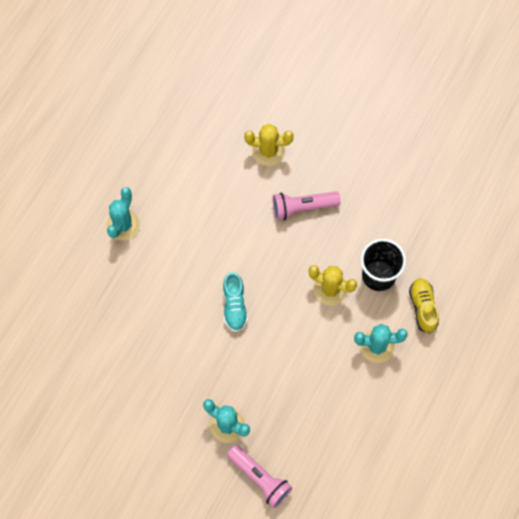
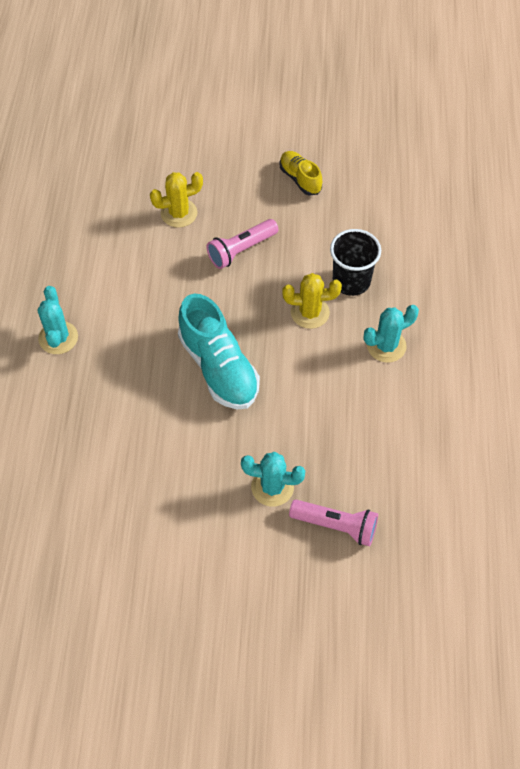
camera: 25 degrees left, 10 degrees down
turquoise shoe [223,272,248,332] -> turquoise shoe [178,294,260,409], size x1.81
yellow shoe [409,278,439,333] -> yellow shoe moved to [280,151,322,196]

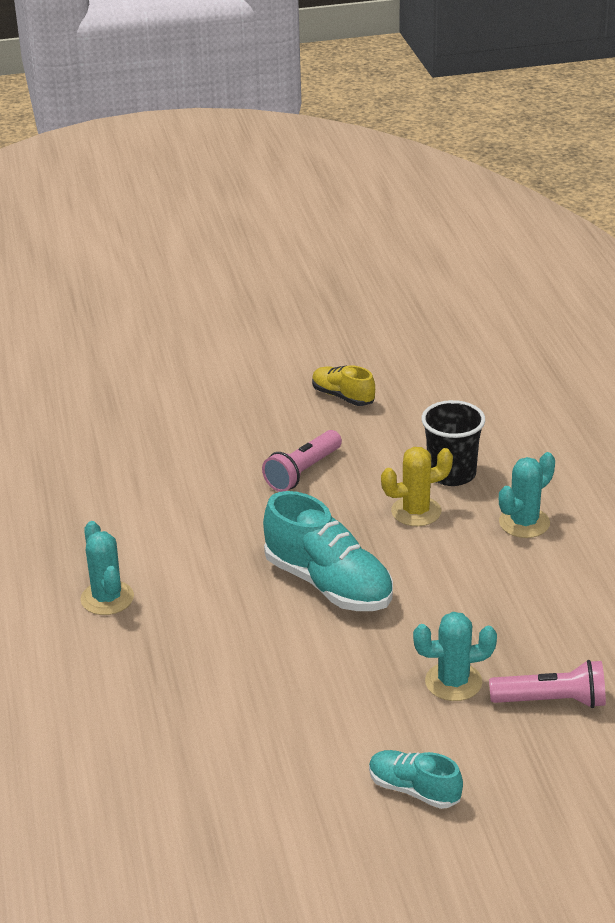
camera: 15 degrees left, 25 degrees down
yellow cactus [150,172,203,228] -> none
none -> turquoise shoe [369,750,463,809]

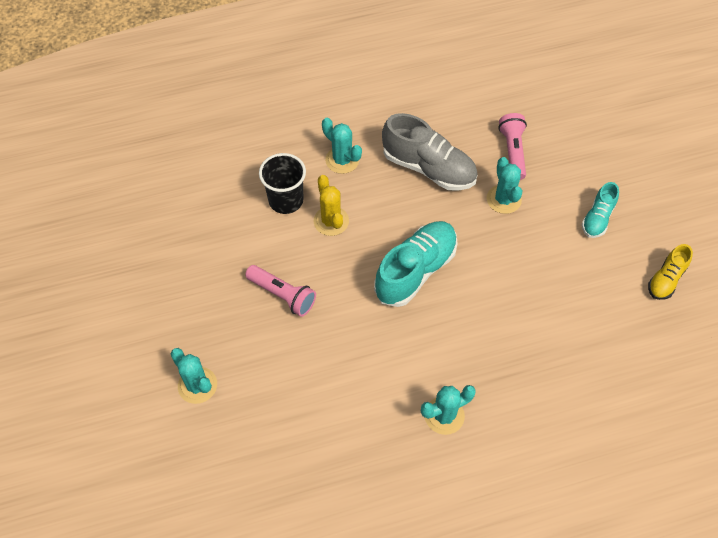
camera: 95 degrees left, 25 degrees up
yellow shoe [312,365,375,406] -> yellow shoe moved to [648,244,693,300]
none -> turquoise cactus [171,348,217,404]
none -> grey shoe [382,113,478,191]

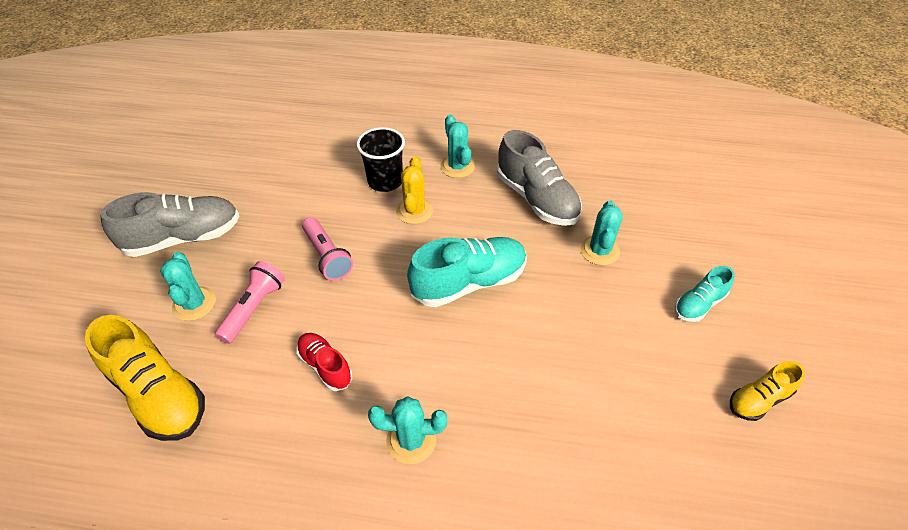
camera: 25 degrees right, 10 degrees down
pink flashlight [498,113,527,180] -> pink flashlight moved to [215,261,285,344]
none -> yellow shoe [85,315,205,441]
none -> grey shoe [100,192,239,257]
none -> red shoe [297,333,352,391]

